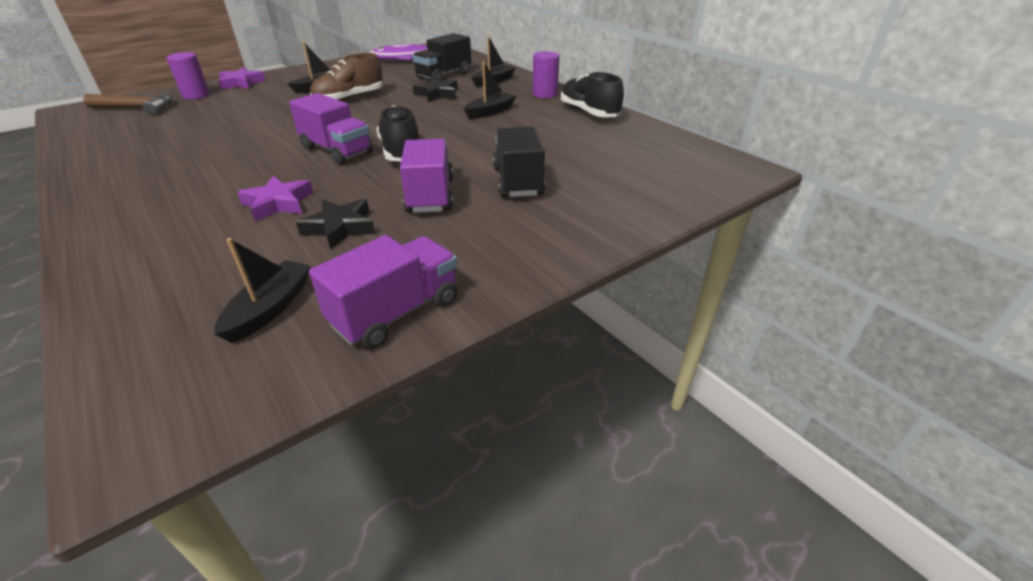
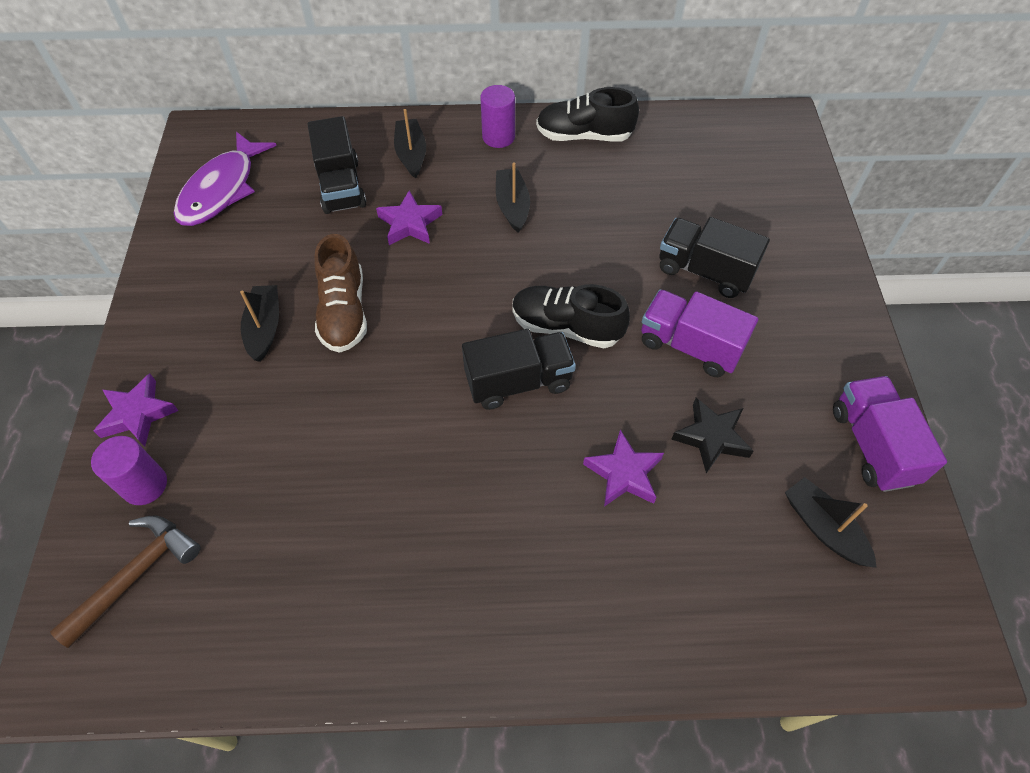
camera: 55 degrees left, 20 degrees up
purple truck [289,93,373,165] -> black truck [462,329,576,410]
black star [413,78,458,102] -> purple star [376,190,442,245]

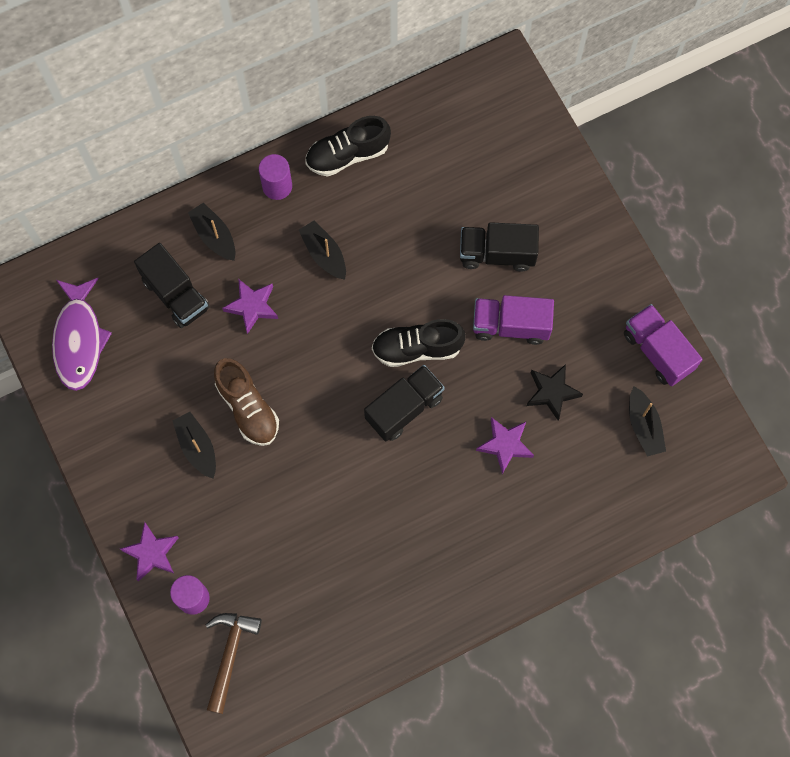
camera: 25 degrees left, 15 degrees up
black boat [785,477,877,568] -> black boat turned 135 degrees counterclockwise [629,386,666,457]

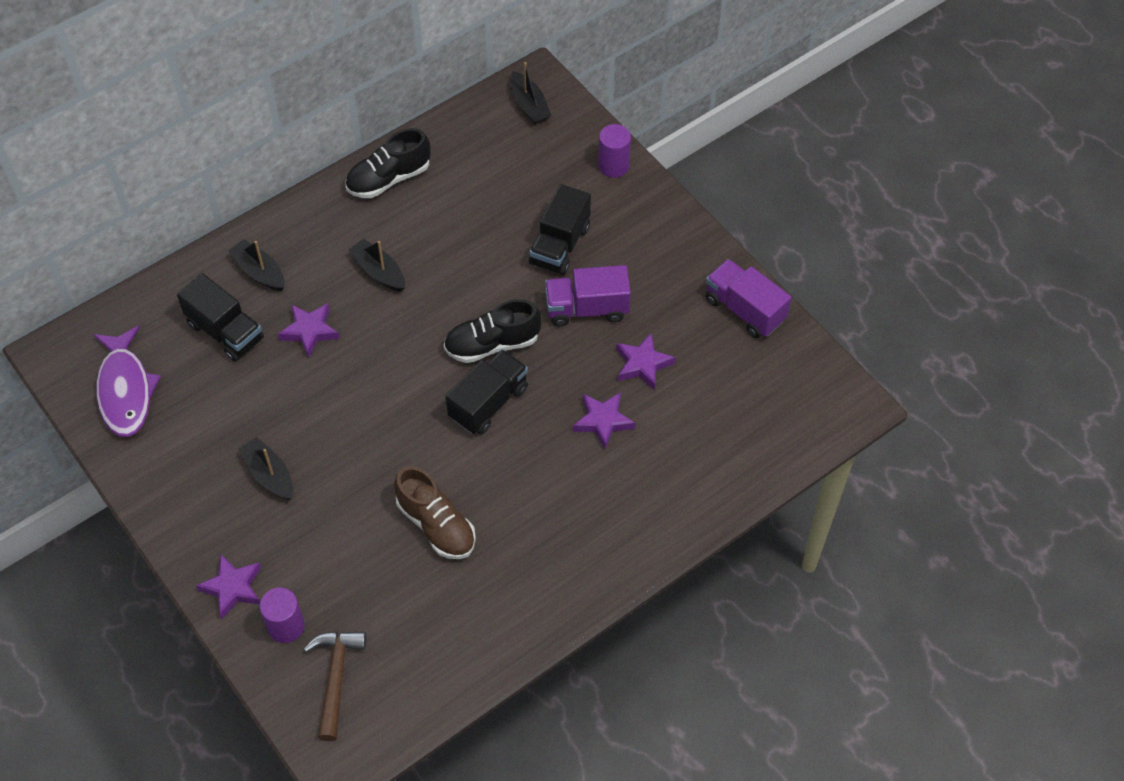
camera: 10 degrees left, 15 degrees down
brown shoe [214,358,279,446] -> brown shoe moved to [394,466,476,559]
purple cylinder [259,154,292,200] -> purple cylinder moved to [598,124,631,178]
black truck [460,222,539,271] -> black truck turned 60 degrees counterclockwise [529,184,591,275]
black star [527,364,583,421] -> purple star [616,332,675,390]
black boat [629,386,666,457] -> black boat moved to [511,62,551,124]

